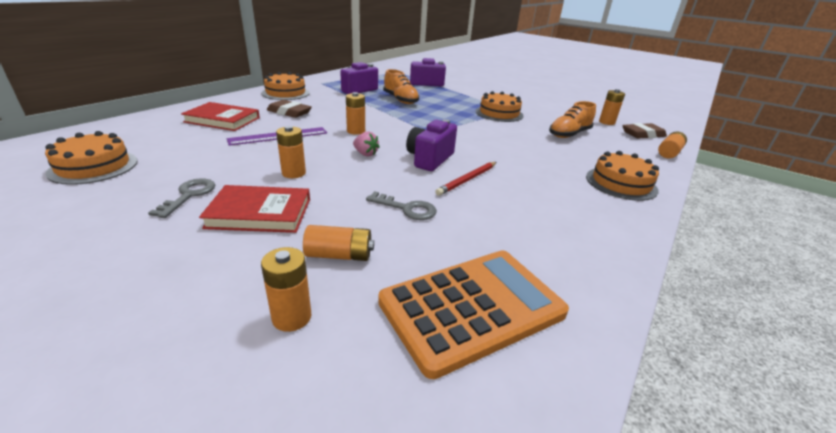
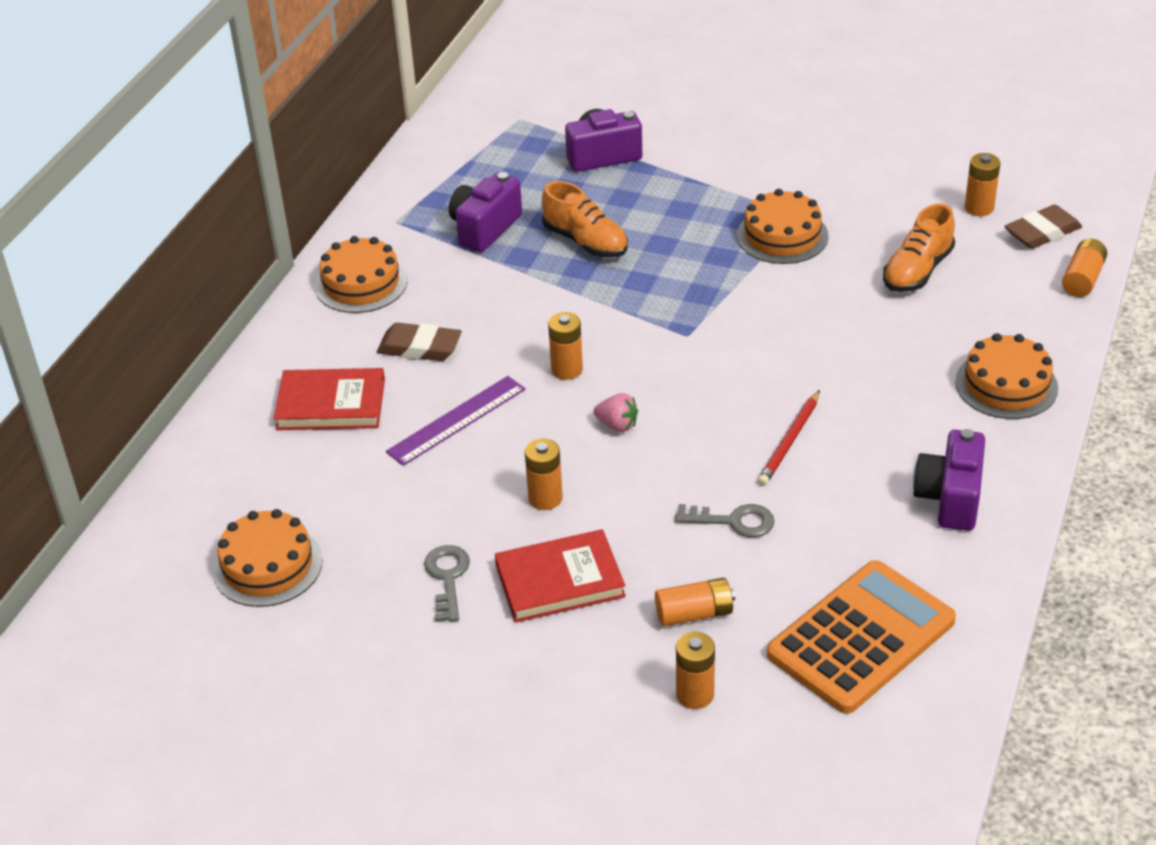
camera: 10 degrees left, 10 degrees up
purple camera [406,119,457,171] -> purple camera moved to [913,429,985,531]

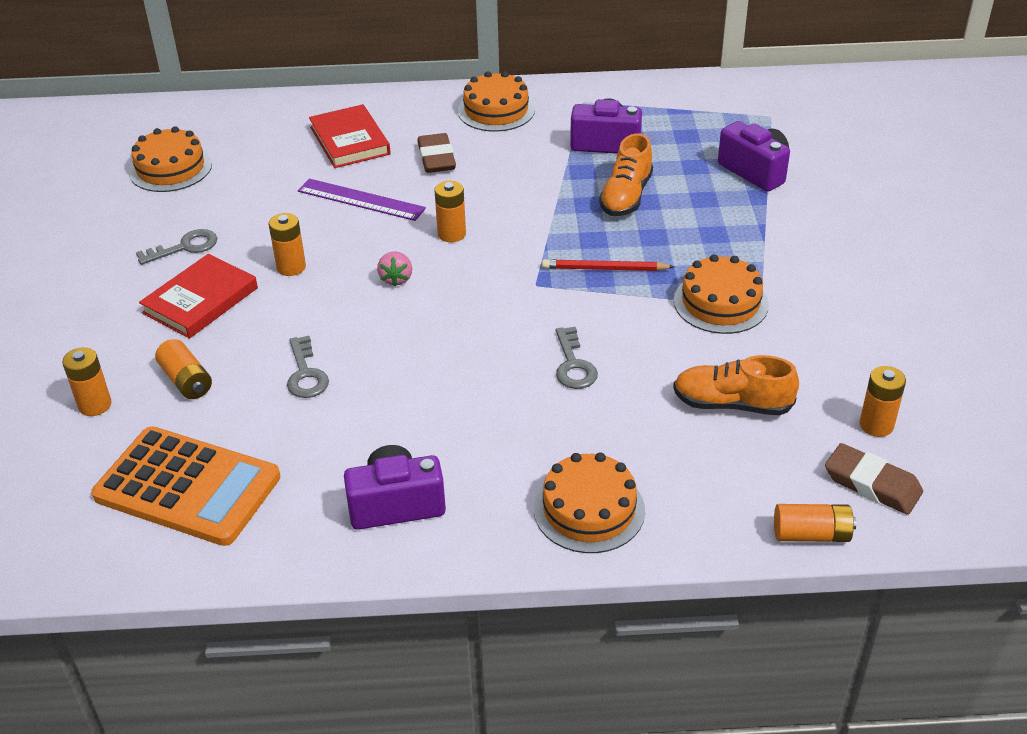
camera: 65 degrees right, 0 degrees up
red book [495,529,626,623] -> red book turned 75 degrees clockwise [139,254,258,339]
red pencil [758,390,820,486] -> red pencil moved to [542,259,674,271]
none -> grey key [556,327,598,389]

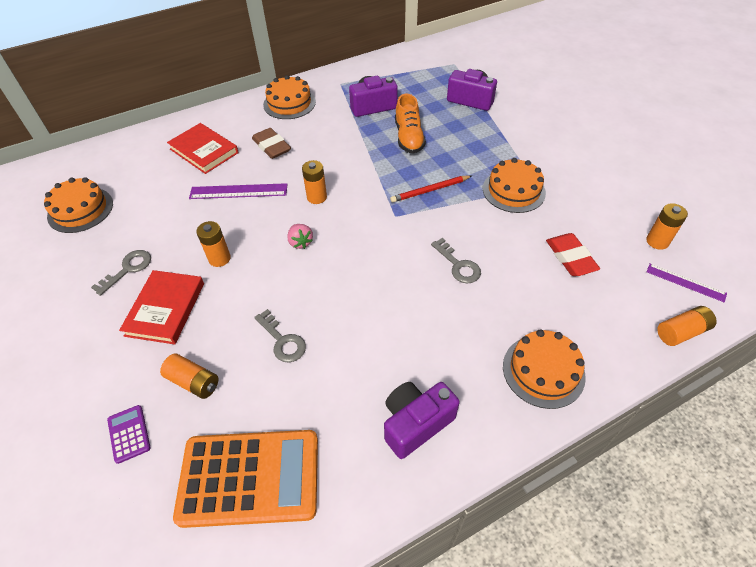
camera: 25 degrees left, 10 degrees up
orange battery [62,347,112,416] -> purple calculator [107,405,151,464]
orange shoe [673,355,799,415] -> red eraser [546,233,600,276]
brown eraser [825,443,923,515] -> purple ruler [647,263,727,302]

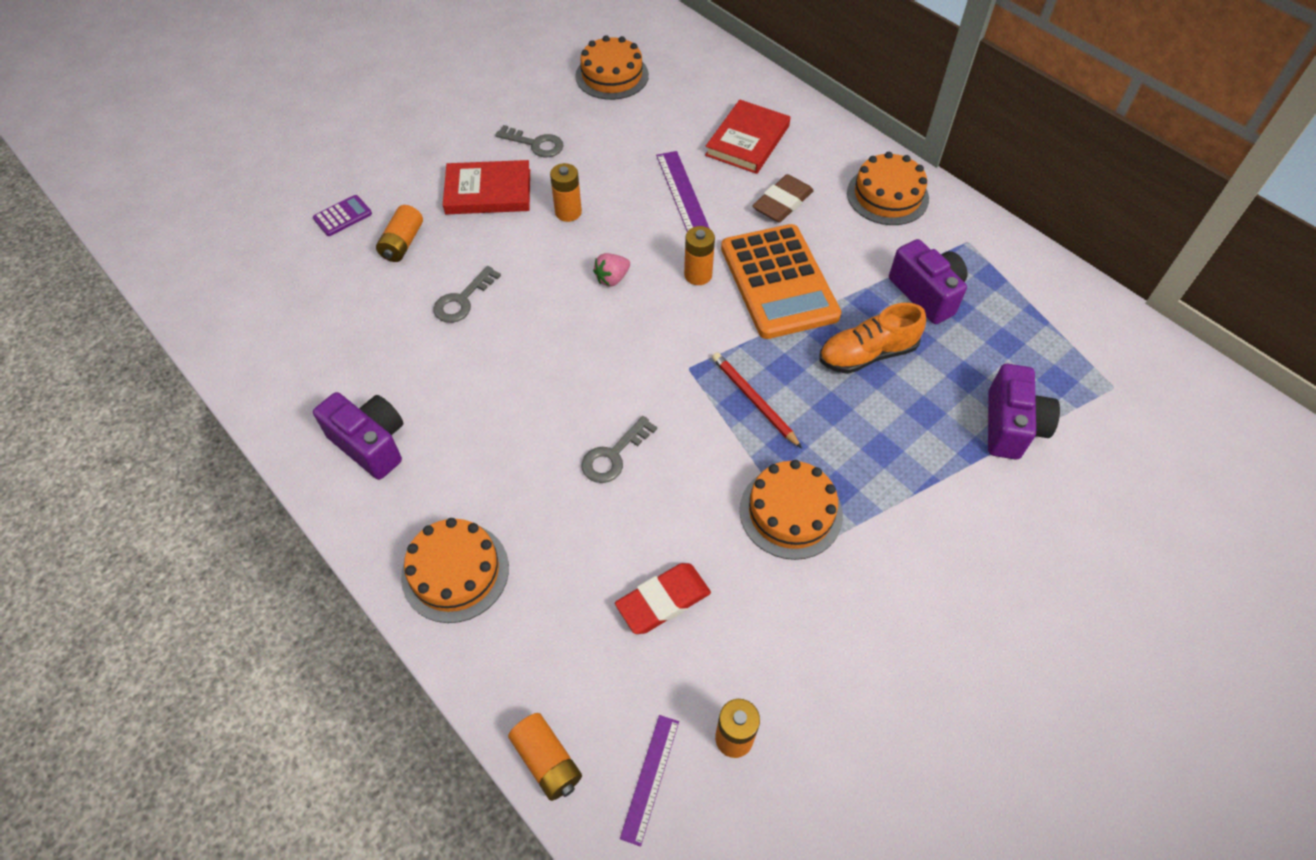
camera: 75 degrees right, 5 degrees up
orange calculator [173,430,318,528] -> orange calculator moved to [721,224,841,339]

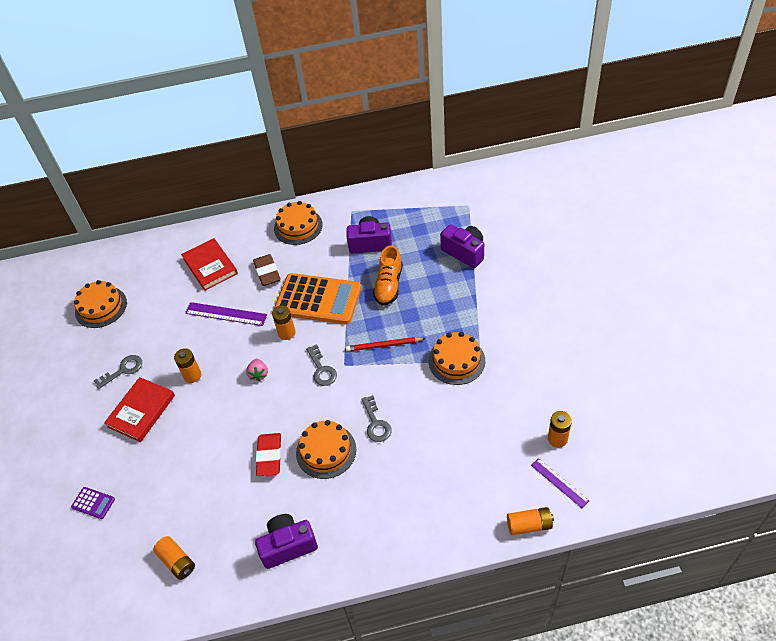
camera: 55 degrees left, 5 degrees down
purple calculator [313,195,372,236] -> purple calculator turned 120 degrees clockwise [71,487,115,519]
orange battery [376,205,423,262] -> orange battery moved to [153,536,195,580]
orange cake [401,518,509,623] -> orange cake moved to [296,420,356,479]
grey key [434,266,501,323] -> grey key moved to [306,344,337,386]
red eraser [615,563,711,634] -> red eraser moved to [256,433,281,476]

